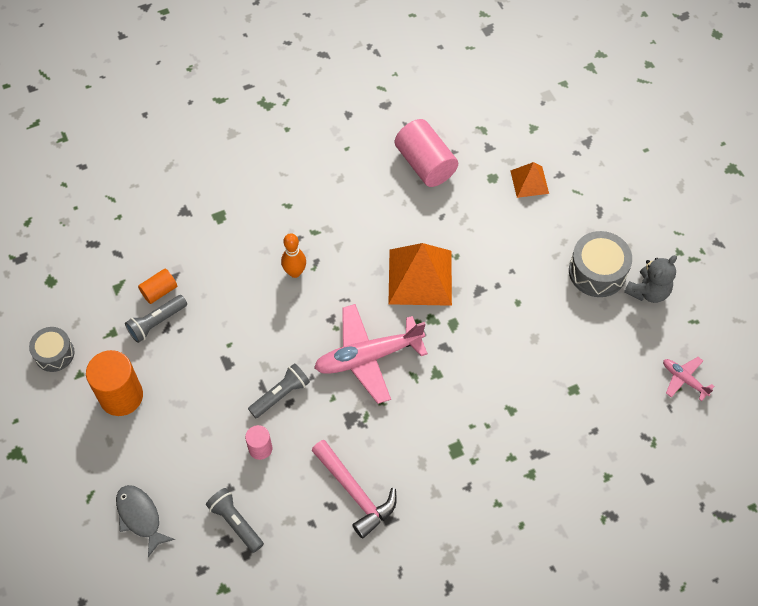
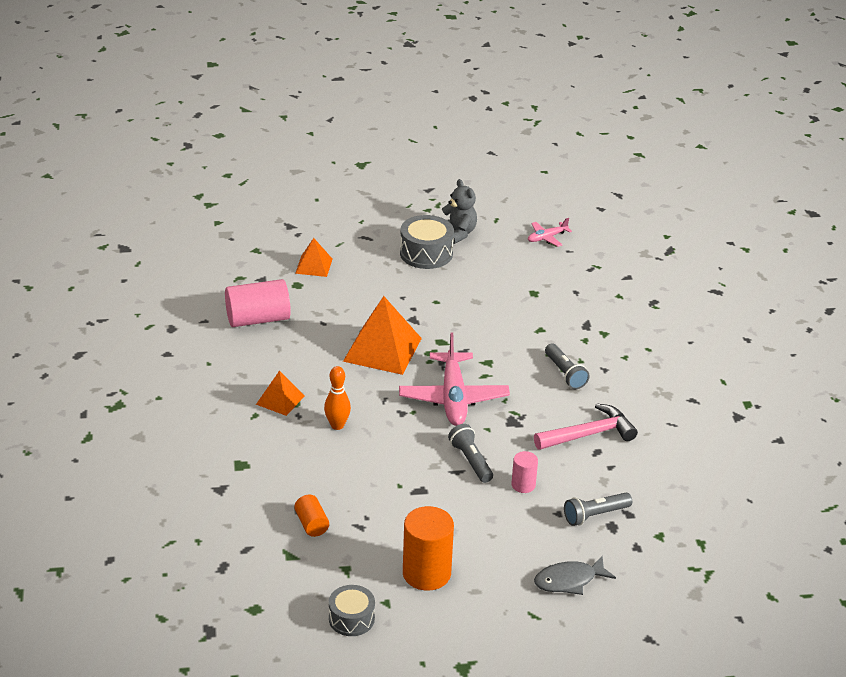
camera: 75 degrees left, 25 degrees down
grey flashlight [125,295,187,343] -> grey flashlight moved to [545,343,589,389]
none -> orange pyramid [256,370,304,416]

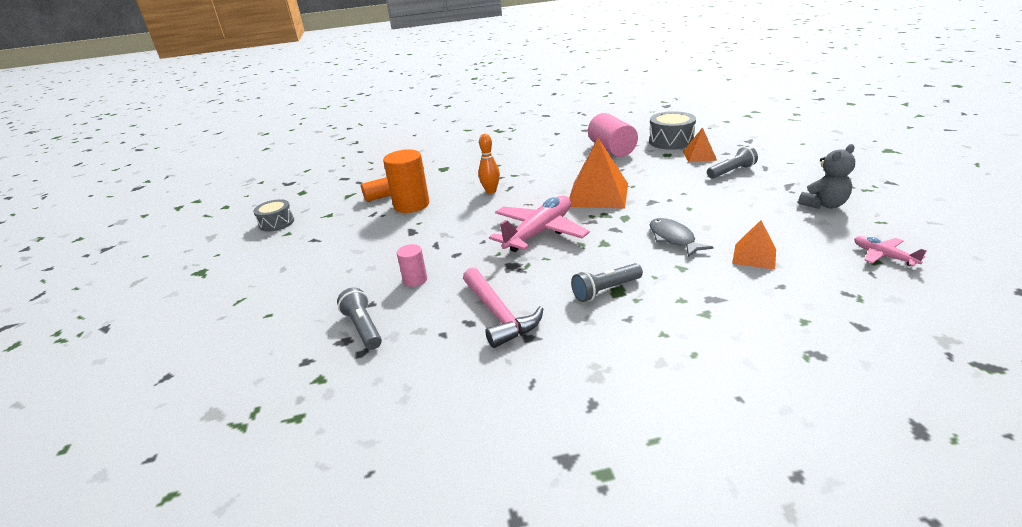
camera: 90 degrees right, 5 degrees down
orange pyramid [256,370,304,416] -> orange pyramid moved to [732,220,776,270]
pink plane [399,332,510,426] -> pink plane turned 135 degrees clockwise [489,196,590,252]
grey drum [400,215,454,269] -> grey drum moved to [649,111,696,150]
orange cylinder [403,506,454,591] -> orange cylinder moved to [383,149,429,213]
grey flashlight [448,424,493,483] -> grey flashlight moved to [707,146,758,179]
grey fish [534,556,616,595] -> grey fish moved to [649,218,714,257]

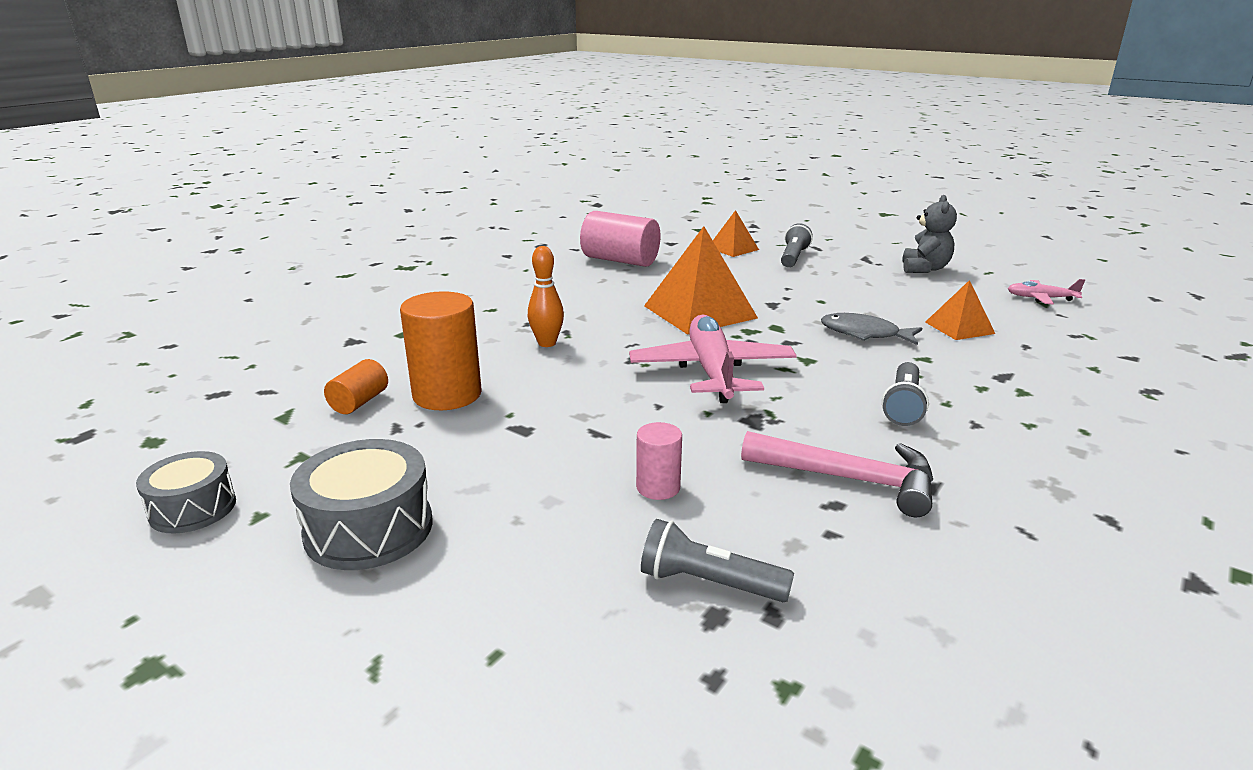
camera: 45 degrees left, 5 degrees down
grey drum [649,111,696,150] -> grey drum moved to [290,439,432,570]

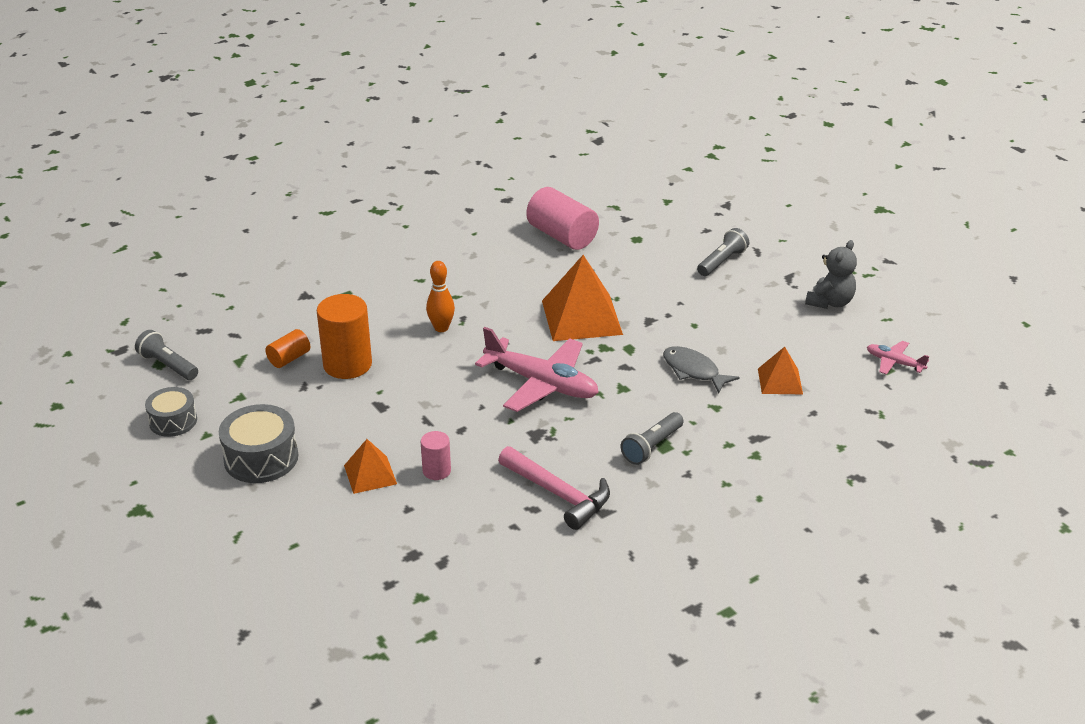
camera: 20 degrees right, 10 degrees up
pink plane [629,315,797,403] -> pink plane turned 105 degrees clockwise [475,327,599,412]
grey flashlight [641,519,794,602] -> grey flashlight moved to [135,330,198,380]
orange pyramid [713,210,759,257] -> orange pyramid moved to [344,439,397,494]

